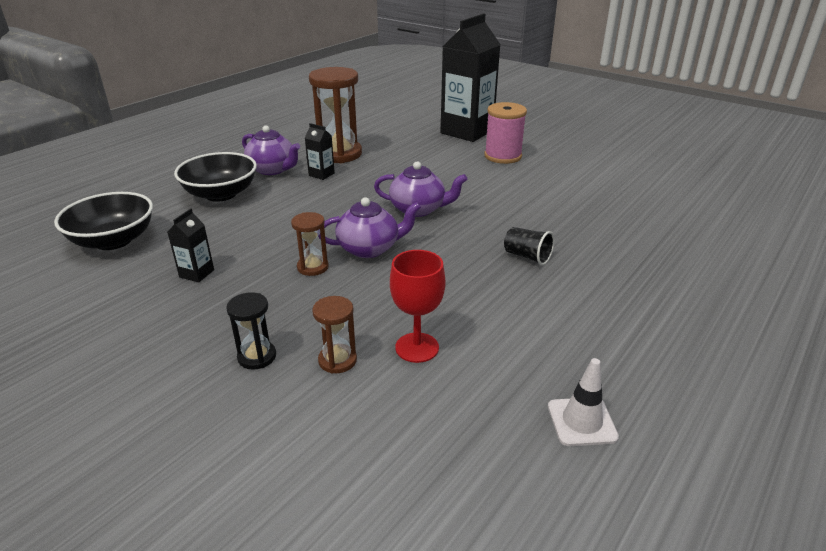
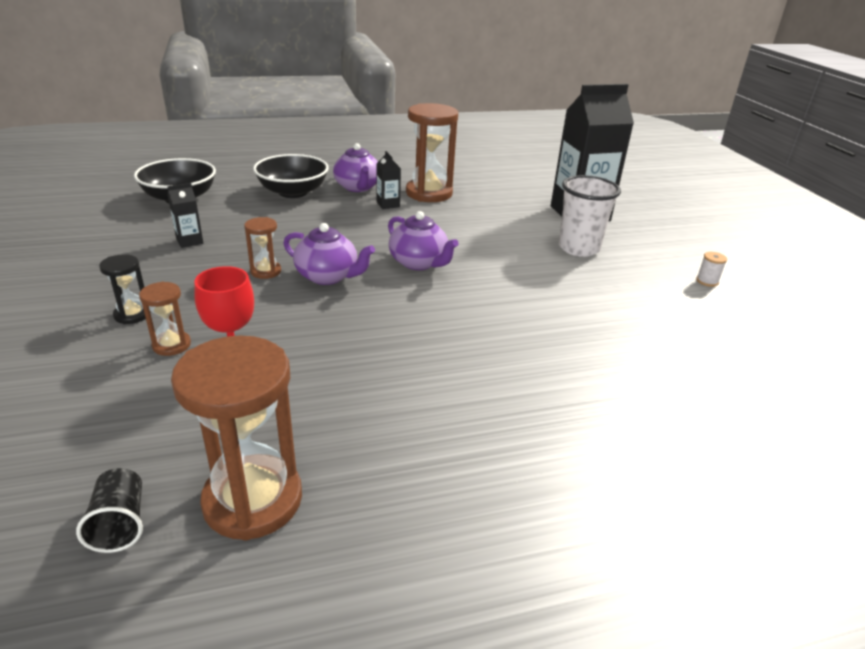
camera: 35 degrees right, 0 degrees up
pink spool [484,102,527,164] -> white cup [558,175,621,257]
black cup [504,227,554,265] -> black cup moved to [76,468,143,553]
white traffic cone [548,358,619,446] -> brown hourglass [171,335,302,540]
none -> white spool [696,252,727,287]

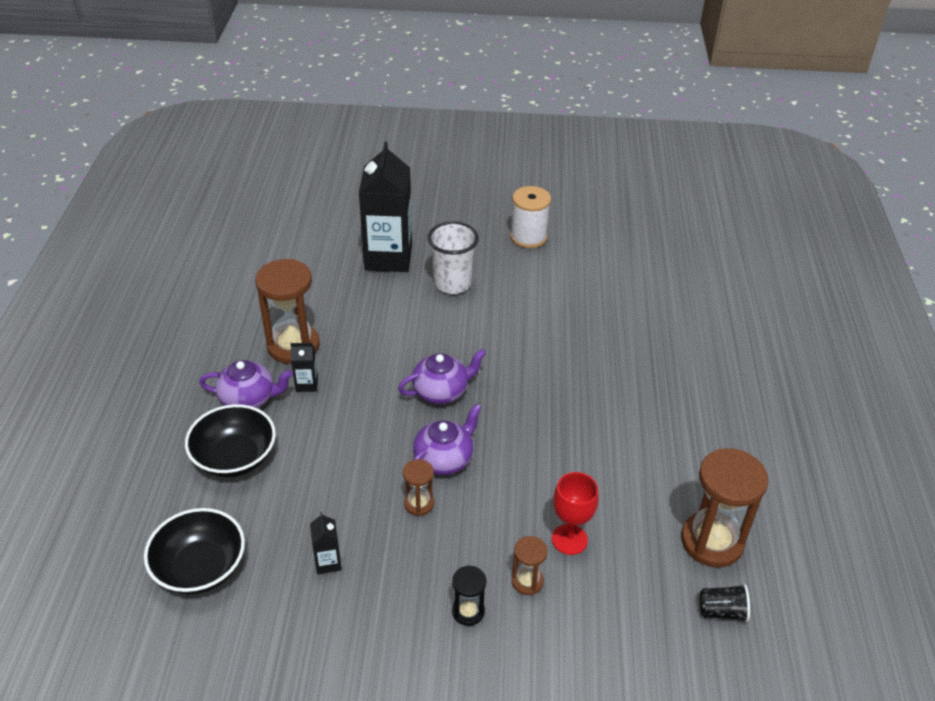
camera: 70 degrees left, 10 degrees up
white spool [696,252,727,287] -> white spool [510,186,551,248], size x2.20

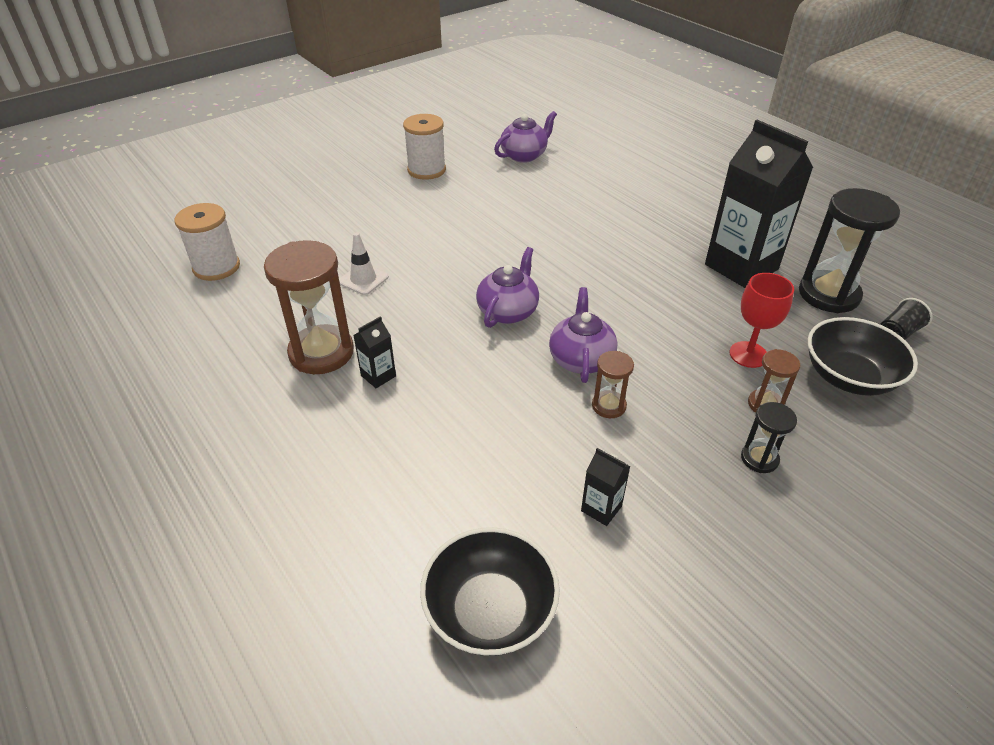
camera: 40 degrees left, 0 degrees up
black bowl [185,404,276,477] -> black bowl moved to [808,317,918,396]
purple teapot [199,360,293,408] -> purple teapot moved to [494,111,557,163]
black carton [359,142,412,272] -> black carton moved to [705,120,813,288]
white cup [427,221,479,294] -> none
brown hourglass [681,448,769,567] -> black hourglass [799,188,900,313]
none -> white spool [174,203,240,281]
none -> white traffic cone [339,232,389,295]

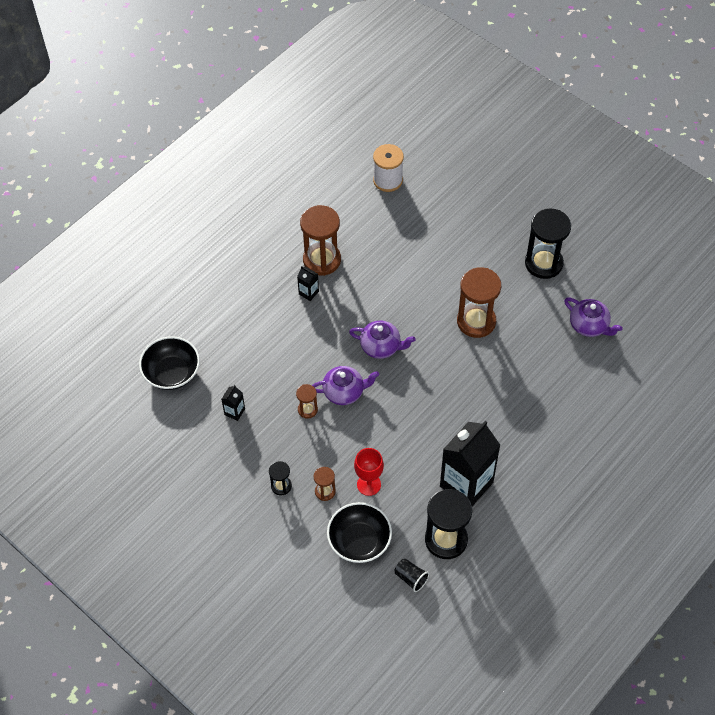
camera: 80 degrees right, 15 degrees up
white traffic cone [339,232,389,295] -> none
white spool [403,114,446,180] -> black hourglass [525,208,571,279]
none -> brown hourglass [457,267,501,338]

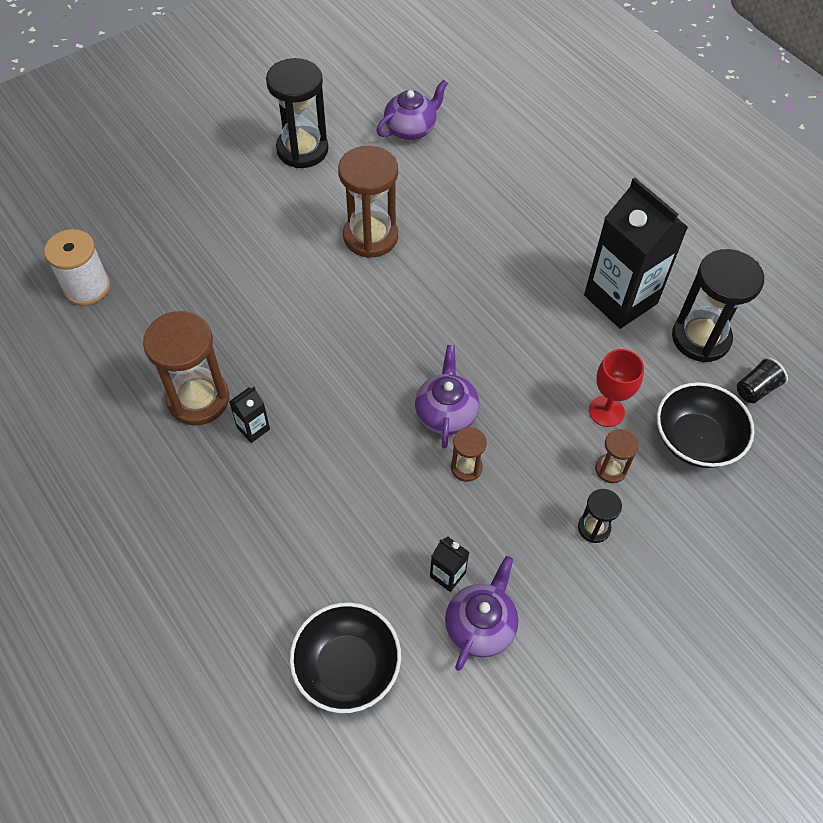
camera: 80 degrees left, 0 degrees up
purple teapot [349,320,416,359] -> purple teapot moved to [445,556,518,671]

